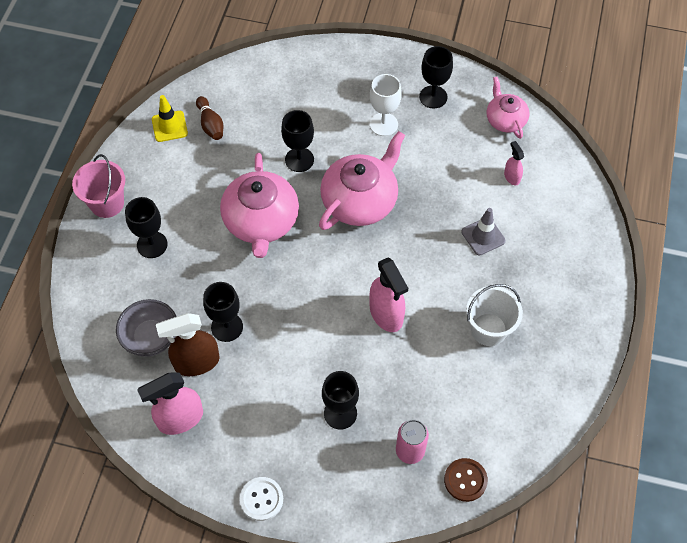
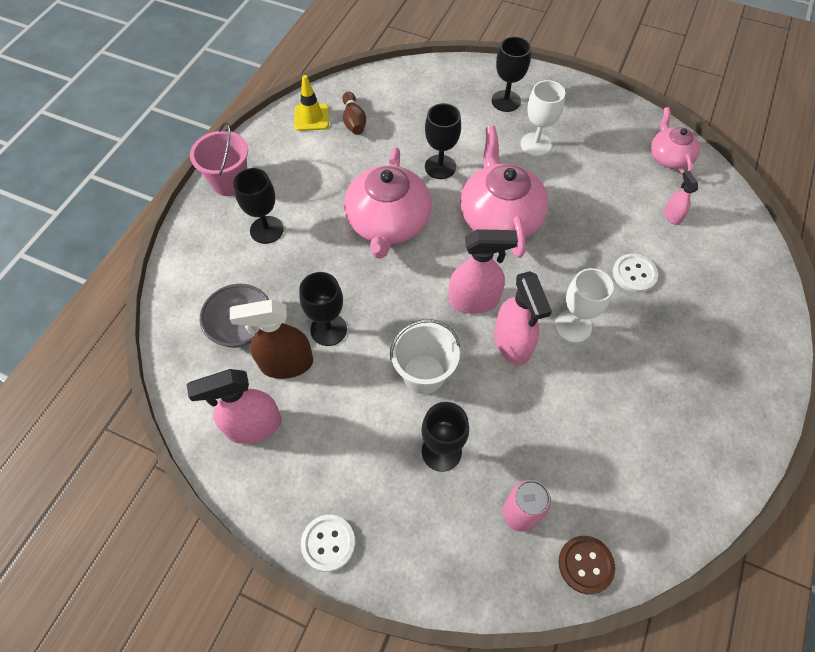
camera: 10 degrees right, 0 degrees up
pink teapot [319,131,405,230] -> pink teapot turned 60 degrees counterclockwise [460,126,549,258]
black goblet [419,46,453,109] -> black goblet moved to [491,36,531,112]
grey traffic cone [461,208,506,256] -> white button [613,254,658,293]
white bucket [466,284,523,346] -> white bucket moved to [390,319,460,394]
none -> pink spray bottle [449,229,518,314]
none -> white goblet [555,268,614,343]

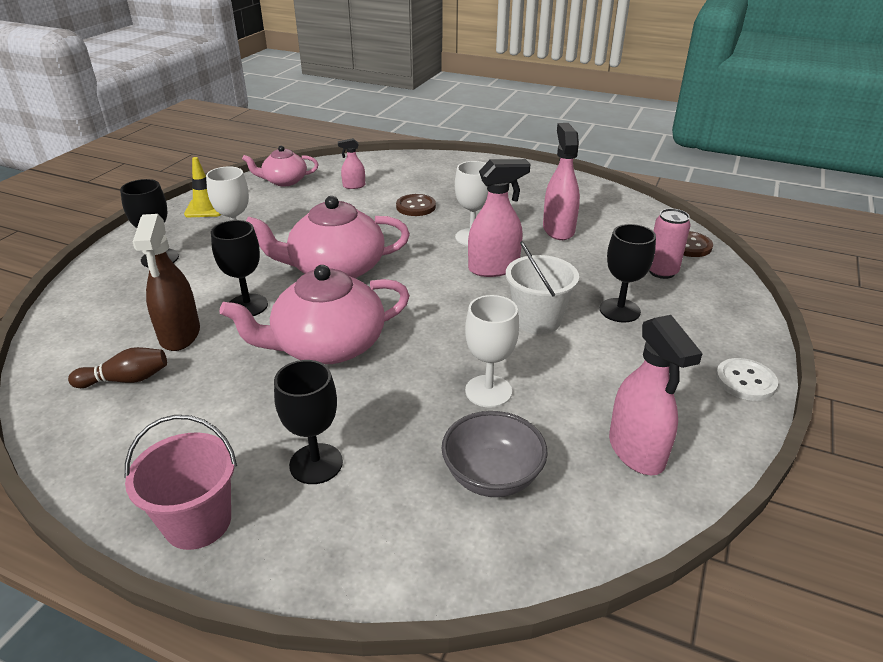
camera: 90 degrees left, 25 degrees down
brown spray bottle [230,300,313,379] -> brown spray bottle moved to [133,214,200,351]
yellow traffic cone [294,75,329,131] -> yellow traffic cone moved to [184,157,221,217]
black goblet [299,272,347,346] -> white goblet [465,295,519,408]
pink teapot [344,147,432,259] -> pink teapot turned 150 degrees clockwise [219,265,410,364]
pink spray bottle [449,229,518,314] -> pink spray bottle moved to [543,123,580,240]
white button [613,254,658,293] -> brown button [396,194,436,216]

